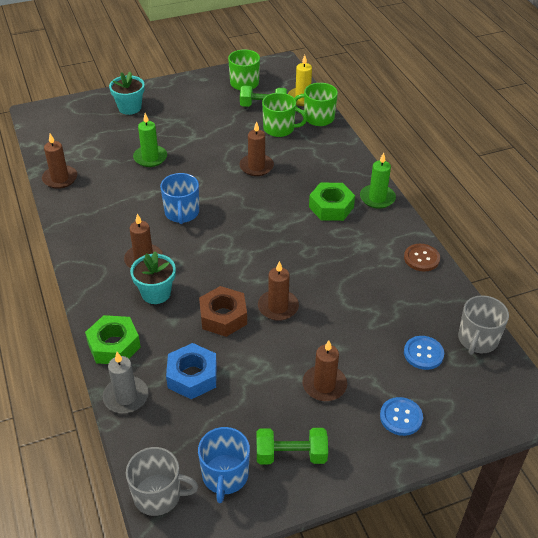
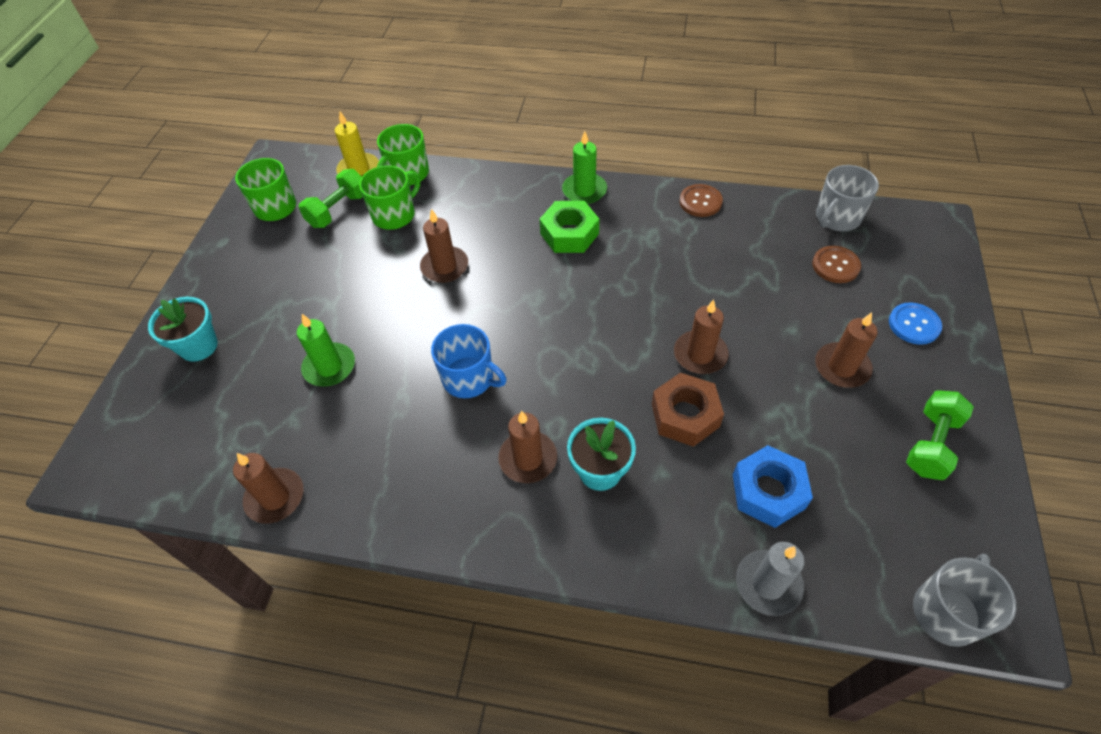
camera: 55 degrees left, 10 degrees up
green nut [85,315,141,364] -> none
blue mug [198,427,250,503] -> none
blue button [404,336,444,370] -> brown button [812,246,861,283]
grey mug [458,295,509,355] -> grey mug turned 75 degrees clockwise [816,165,879,231]

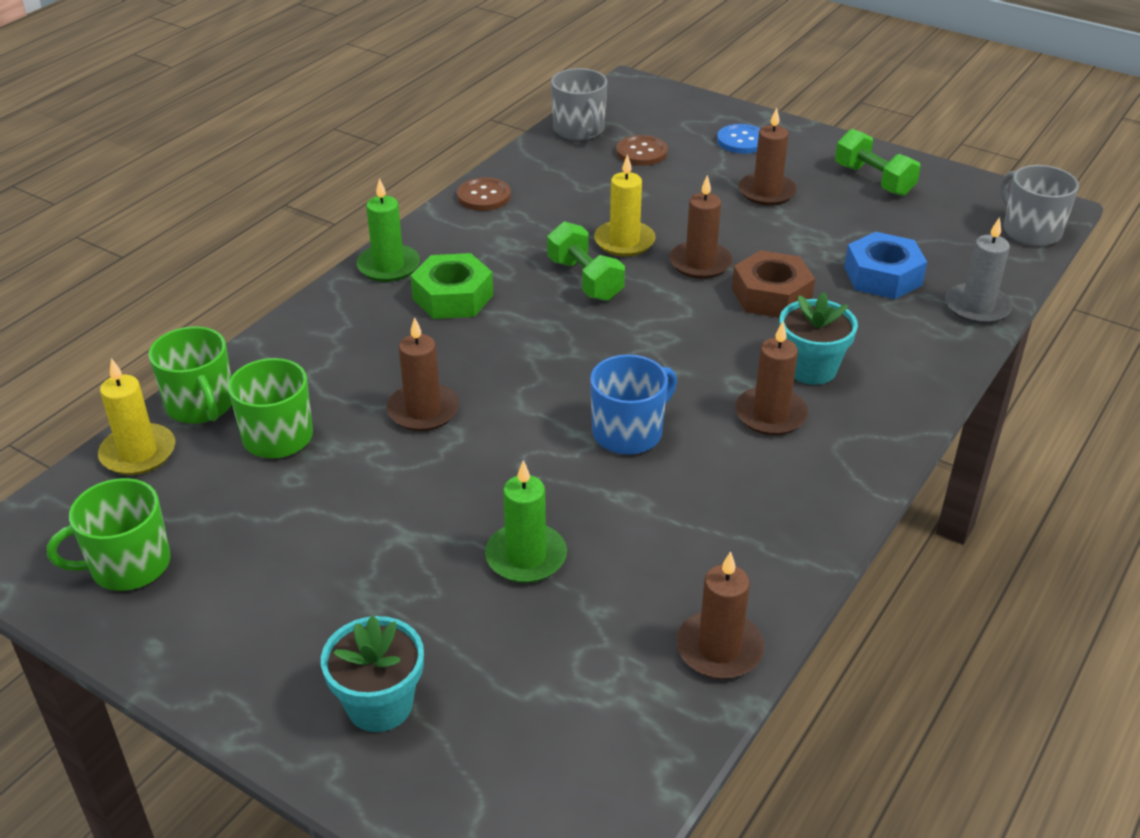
camera: 70 degrees left, 15 degrees down
green dumbbell [299,169,363,228] -> green dumbbell moved to [547,221,625,301]
none -> yellow candle [594,154,656,256]

